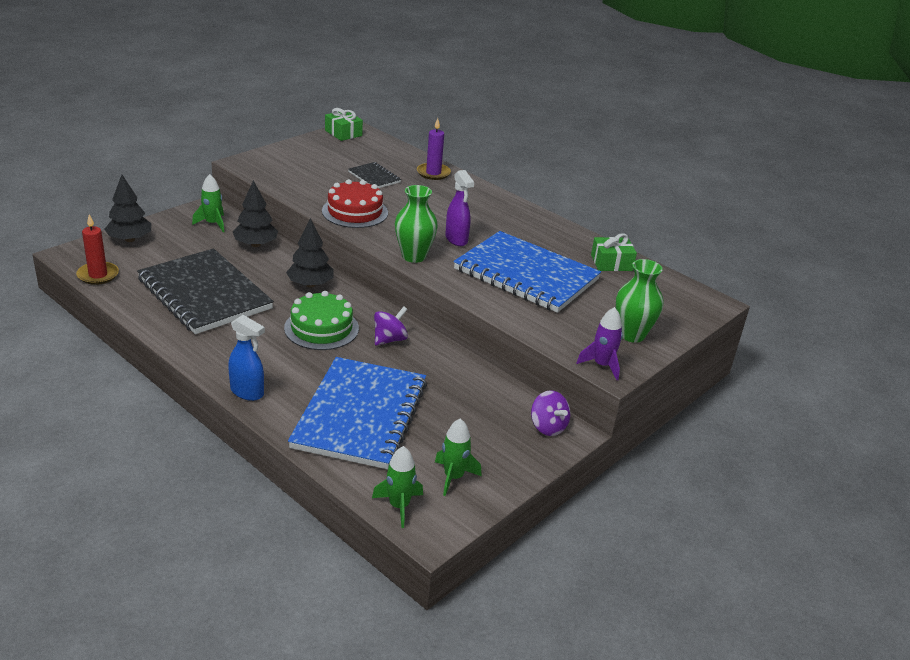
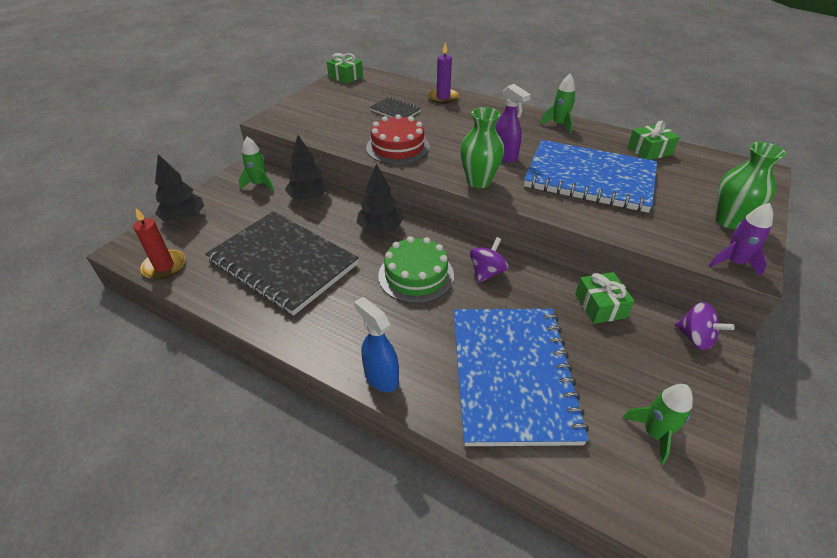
camera: 10 degrees left, 10 degrees up
blue spray bottle [228,315,265,401] -> blue spray bottle turned 150 degrees counterclockwise [354,297,399,392]
green rocket [372,446,423,528] -> green rocket moved to [540,74,576,134]
none -> green gift [575,272,635,324]

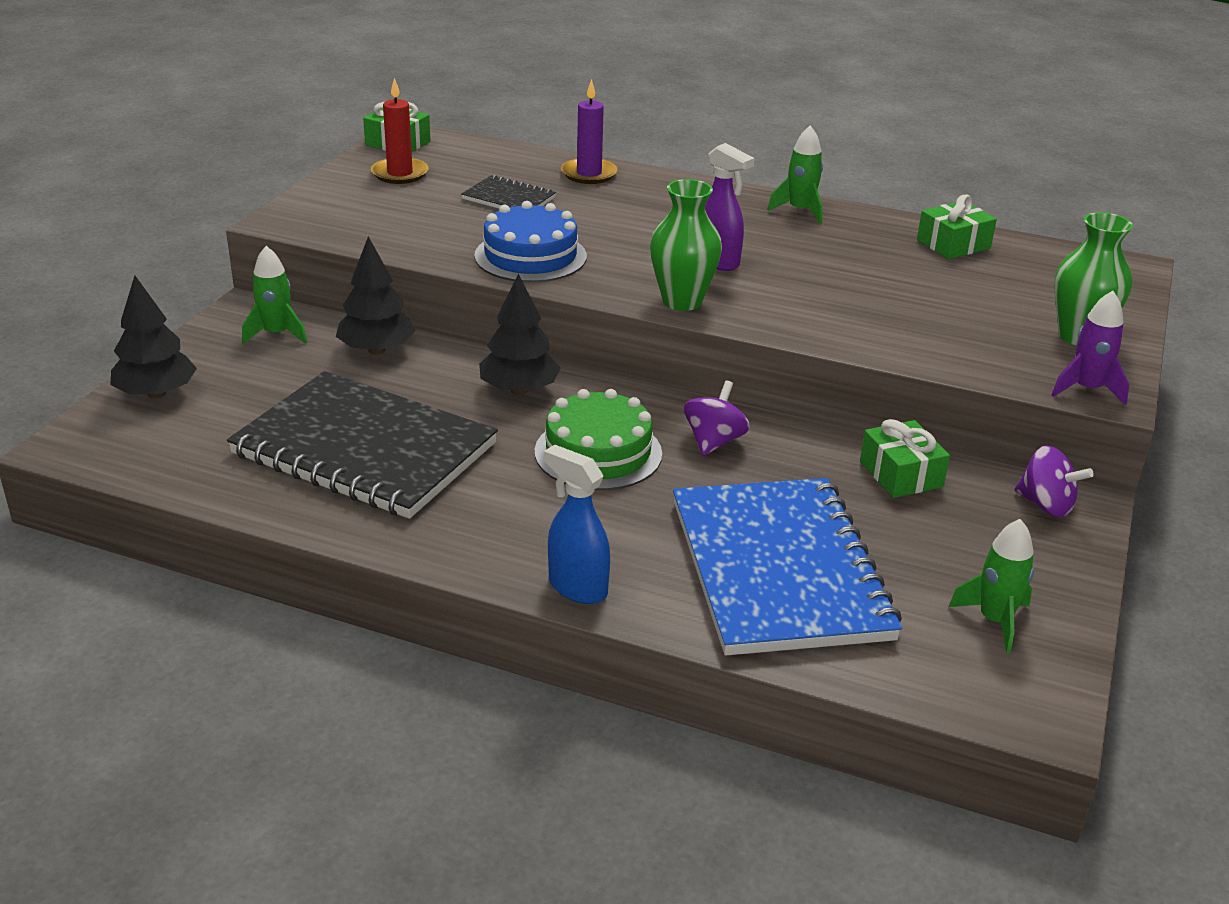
camera: 10 degrees left, 10 degrees down
red candle [133,208,185,279] -> red candle moved to [371,78,429,184]
red cake [366,114,430,165] -> blue cake [474,201,587,282]
blue notebook [524,140,657,213] -> none

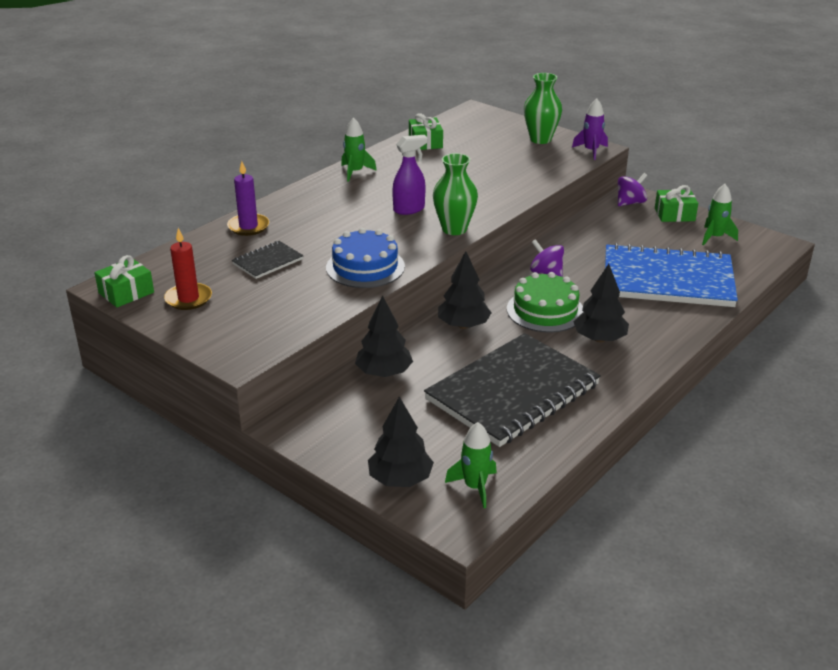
camera: 70 degrees left, 0 degrees up
green rocket [242,246,307,344] -> green rocket moved to [445,422,497,508]
blue spray bottle [544,444,610,604] -> none
green gift [860,419,950,498] -> green gift moved to [655,185,698,222]
none -> black tree [574,264,629,342]

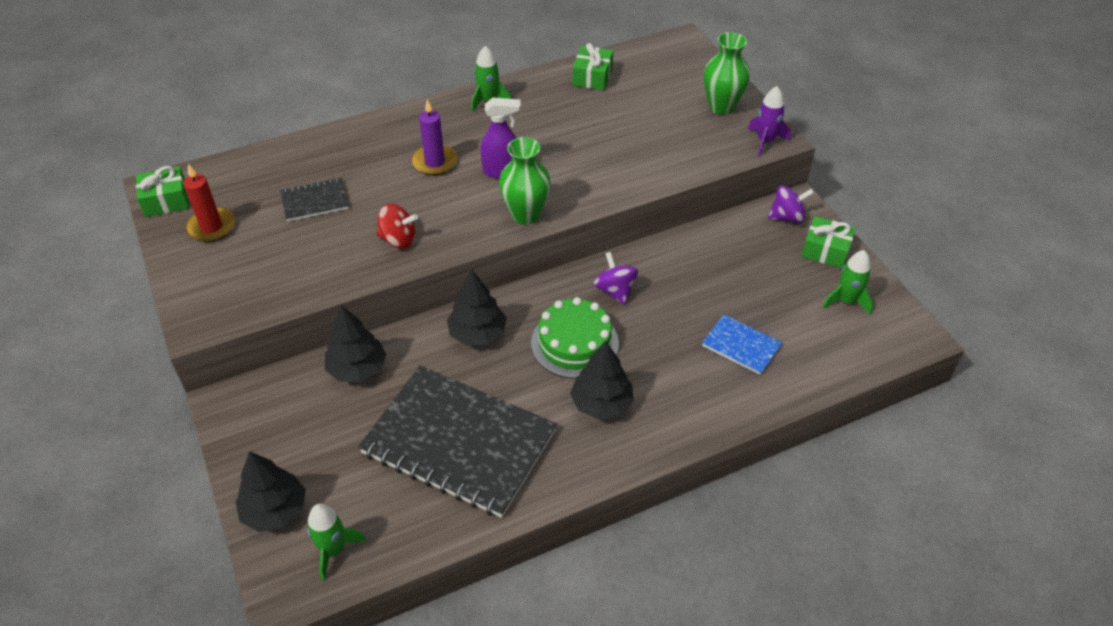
camera: 25 degrees right, 15 degrees up
purple candle [227,161,269,236] -> purple candle moved to [412,99,457,176]
blue cake [326,228,405,288] -> red spinning top [377,204,418,249]
black notebook [424,333,601,447] -> black notebook turned 45 degrees clockwise [358,366,557,518]
blue notebook [605,243,738,307] -> blue notebook [702,314,782,375], size x0.44

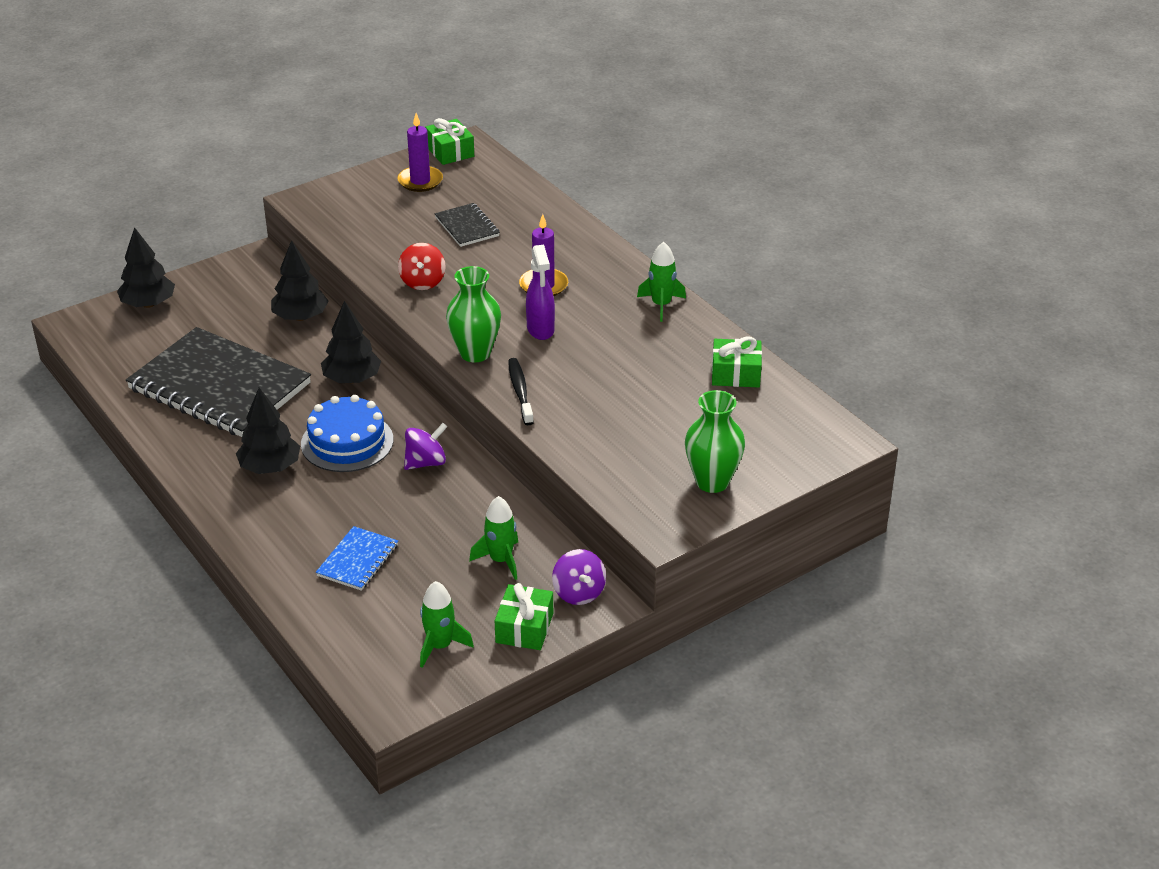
camera: 80 degrees right, 10 degrees down
red candle [184,164,235,242] -> purple candle [397,113,443,192]
green rocket [307,504,366,581] -> green rocket moved to [469,496,518,580]
black notebook [358,366,557,518] -> black notebook turned 75 degrees counterclockwise [126,327,311,437]
green cake [531,297,619,379] -> blue cake [301,395,393,472]
purple rocket [748,86,791,157] -> none
none -> black toothbrush [508,358,534,425]

